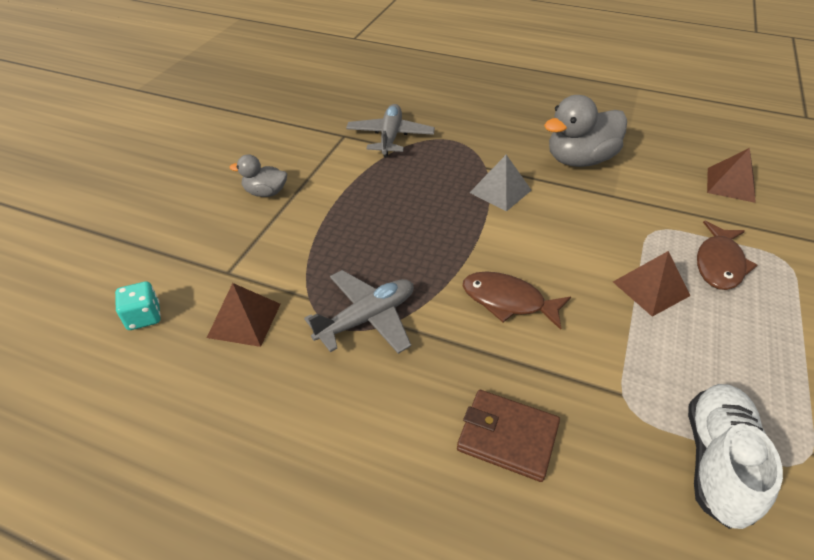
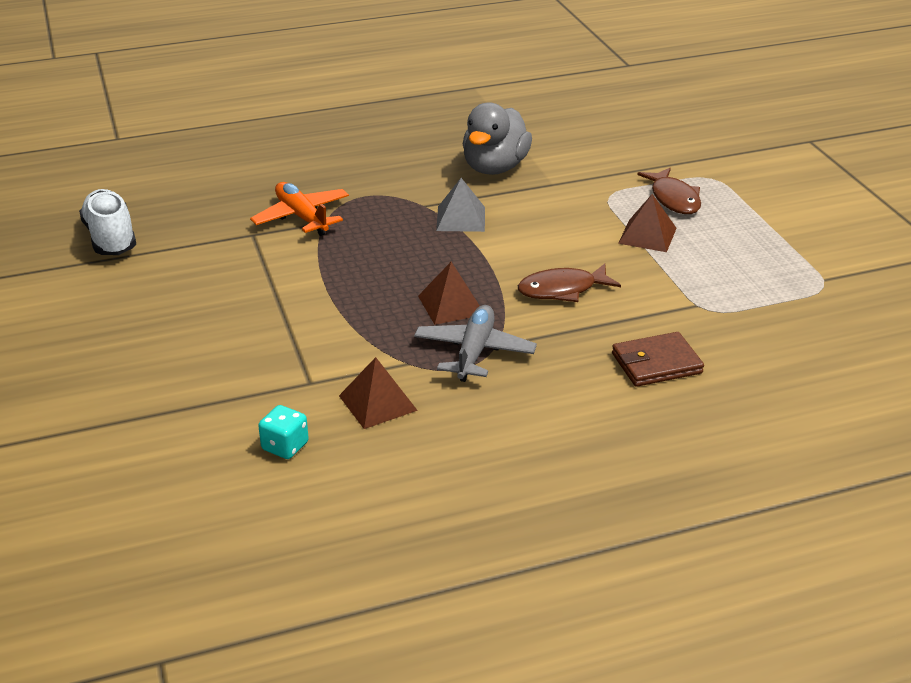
camera: 40 degrees left, 10 degrees down
grey duck [230,154,287,197] -> none
grey plane [346,104,435,157] -> orange plane [250,182,349,236]
white shoe [688,384,783,529] -> white shoe moved to [79,189,136,255]
brown pyramid [707,148,756,203] -> brown pyramid moved to [418,262,480,325]

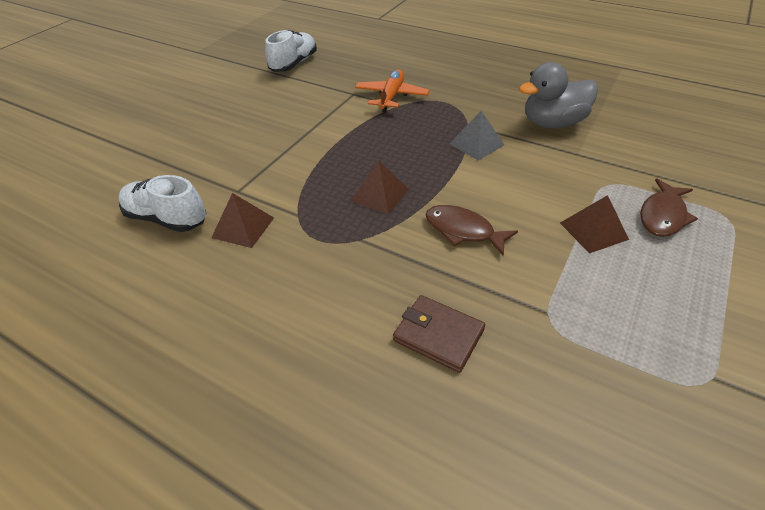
camera: 50 degrees right, 10 degrees up
turquoise dice [258,405,309,459] -> white shoe [118,175,206,232]
grey plane [414,305,537,382] -> none

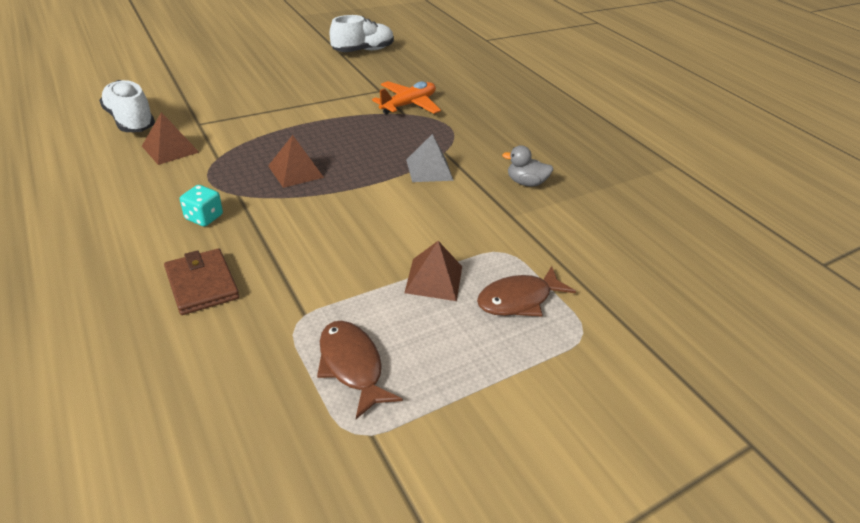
camera: 25 degrees right, 5 degrees down
brown fish [426,205,518,256] -> brown fish moved to [317,321,403,419]
grey duck [519,62,598,128] -> grey duck [502,145,553,186], size x0.54
none -> turquoise dice [180,185,223,226]

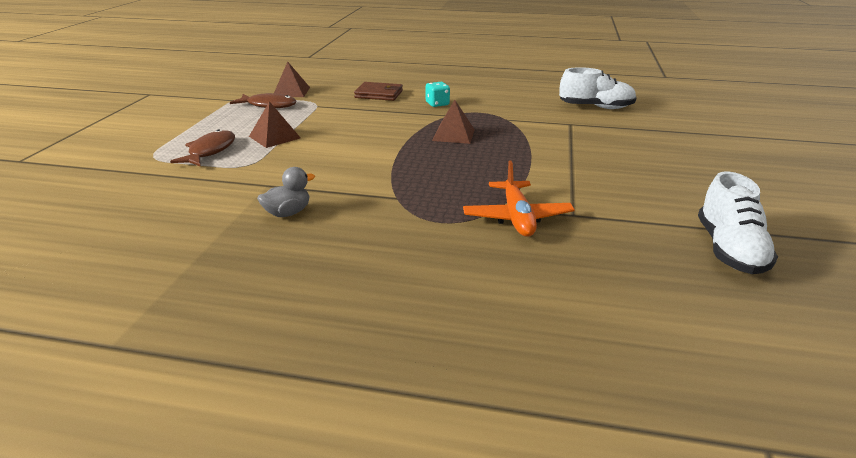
camera: 135 degrees right, 10 degrees down
brown pyramid [142,112,199,165] -> brown pyramid moved to [274,62,310,97]
grey pyramid [406,134,454,182] -> none

